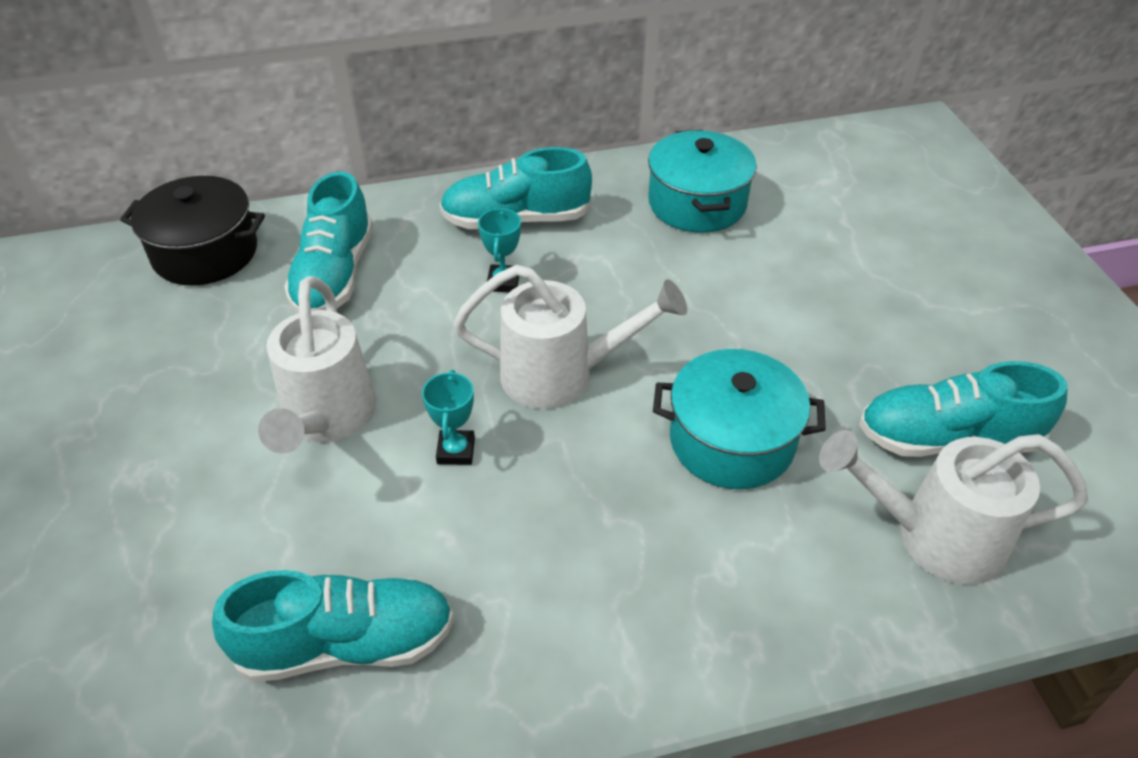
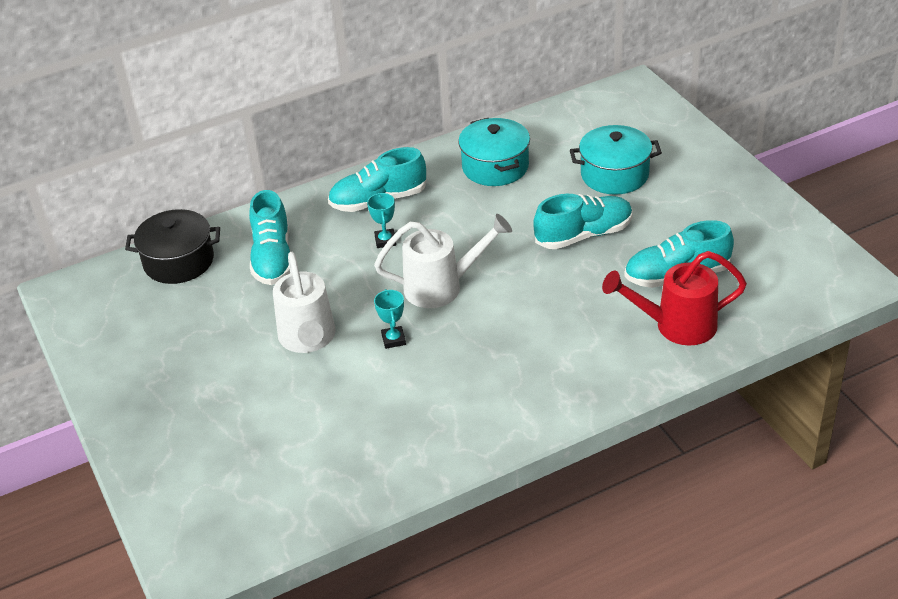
camera: 10 degrees left, 5 degrees down
turquoise shoe [212,570,454,682] -> turquoise shoe moved to [533,194,633,249]
turquoise pot [653,349,826,489] -> turquoise pot moved to [570,125,662,195]
white watering can [819,430,1088,585] -> red watering can [602,251,747,345]

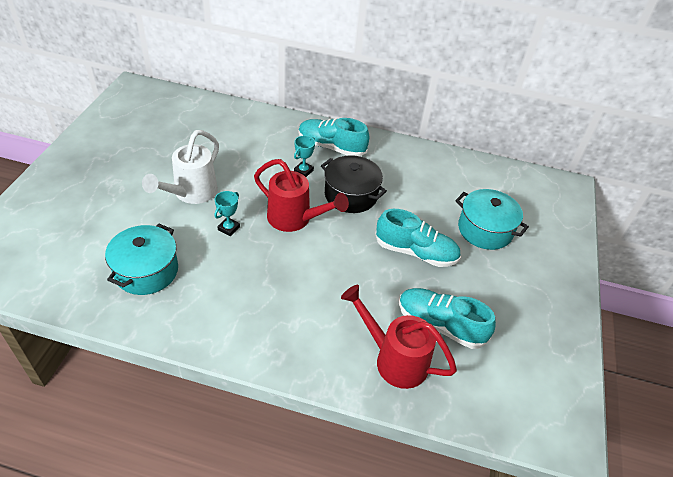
camera: 35 degrees right, 5 degrees up
black pot [125,209,220,284] -> black pot moved to [321,155,387,213]
turquoise shoe [249,190,290,285] -> none
white watering can [374,214,512,308] -> red watering can [254,159,349,232]
turquoise pot [458,118,530,186] -> turquoise pot moved to [105,224,178,295]

